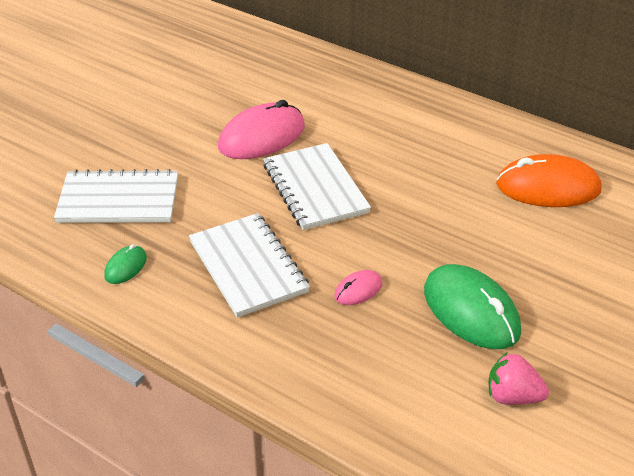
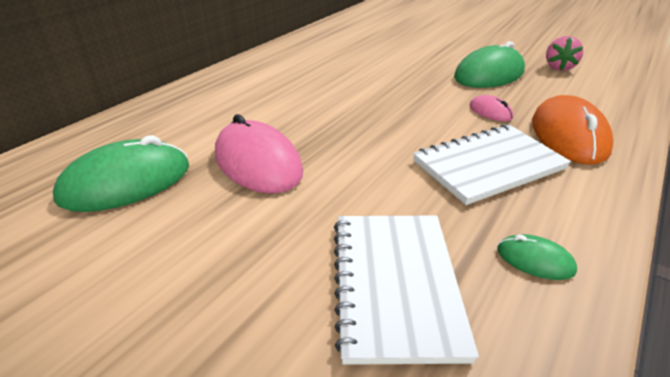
camera: 90 degrees left, 5 degrees down
white notebook [263,143,371,230] -> none
orange mouse [496,154,602,207] -> orange mouse moved to [532,95,613,165]
none -> green mouse [53,135,189,212]

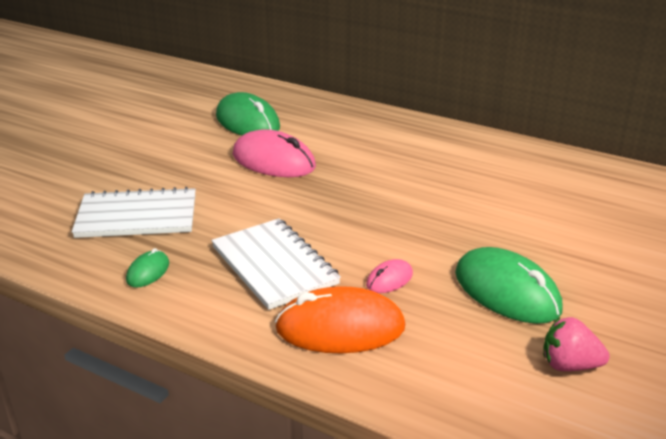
camera: 85 degrees right, 5 degrees down
pink mouse [215,114,303,193] -> pink mouse turned 75 degrees clockwise [233,129,316,177]

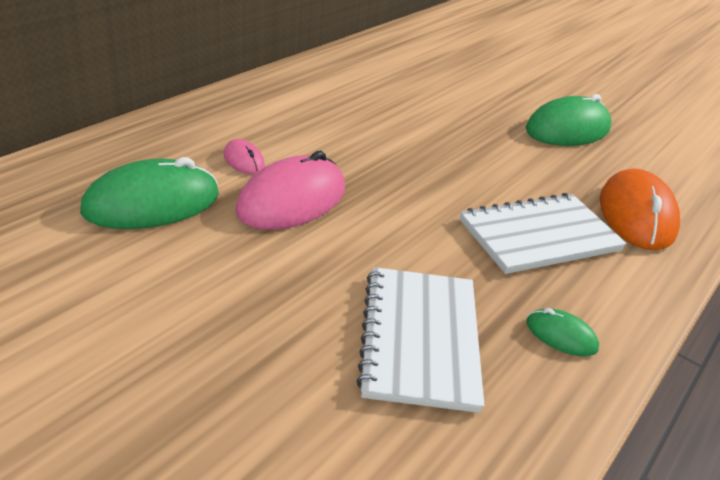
camera: 85 degrees left, 5 degrees up
pink mouse [366,259,413,293] -> pink mouse moved to [224,139,265,175]
pink strawberry [543,317,609,371] -> none

